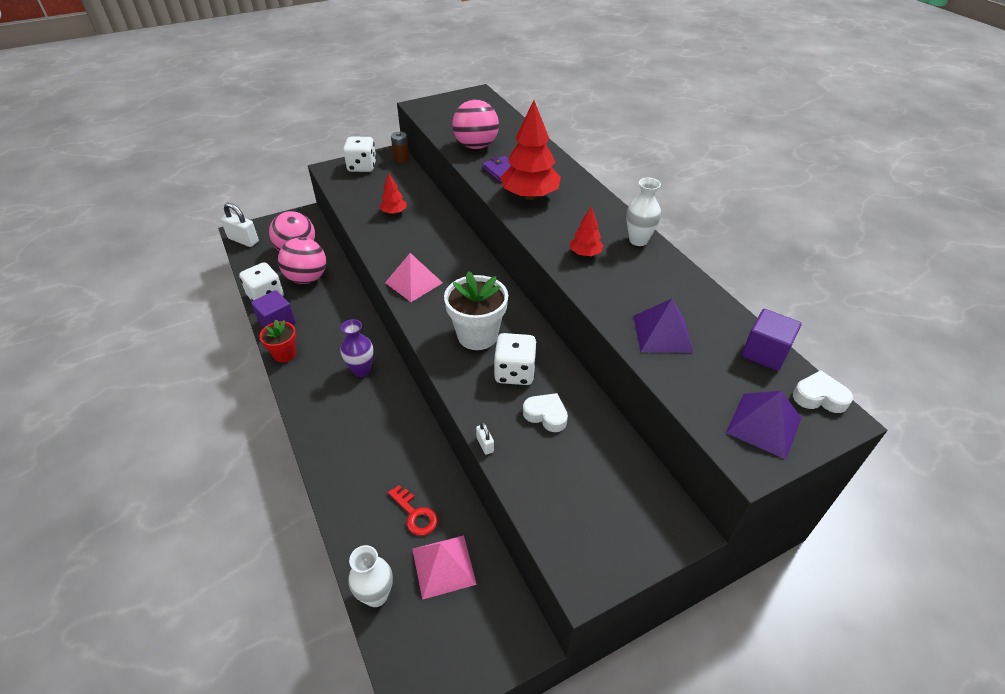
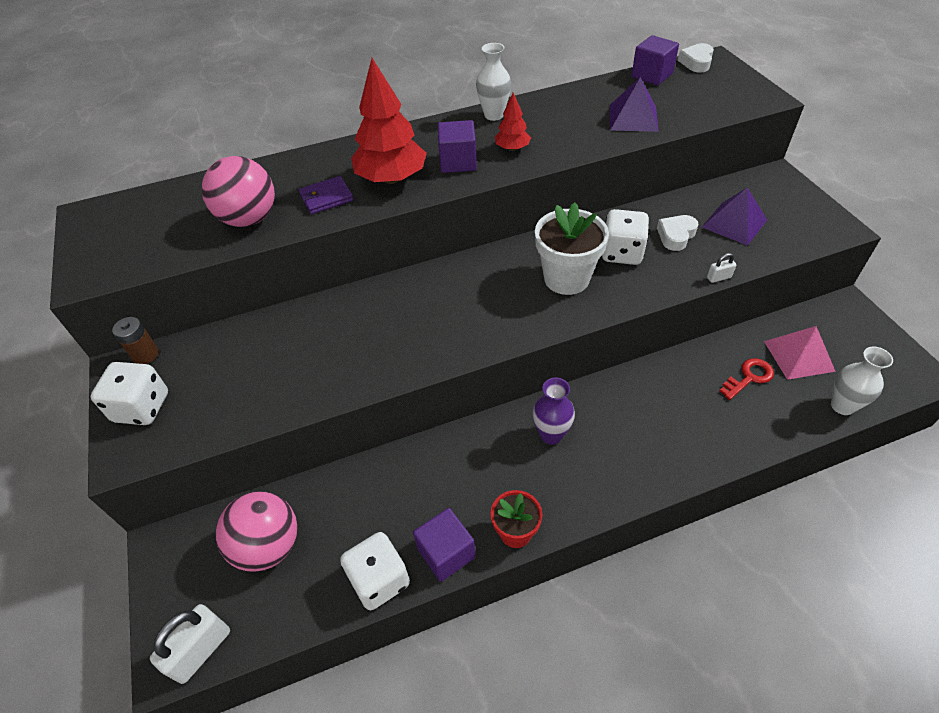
camera: 80 degrees left, 5 degrees up
pink ball [278,237,326,284] -> none
red tree [379,173,407,214] -> none
pink pyramid [385,253,443,302] -> none
purple pyramid [726,391,801,459] -> purple pyramid moved to [702,187,767,246]
none -> purple cube [438,120,477,173]

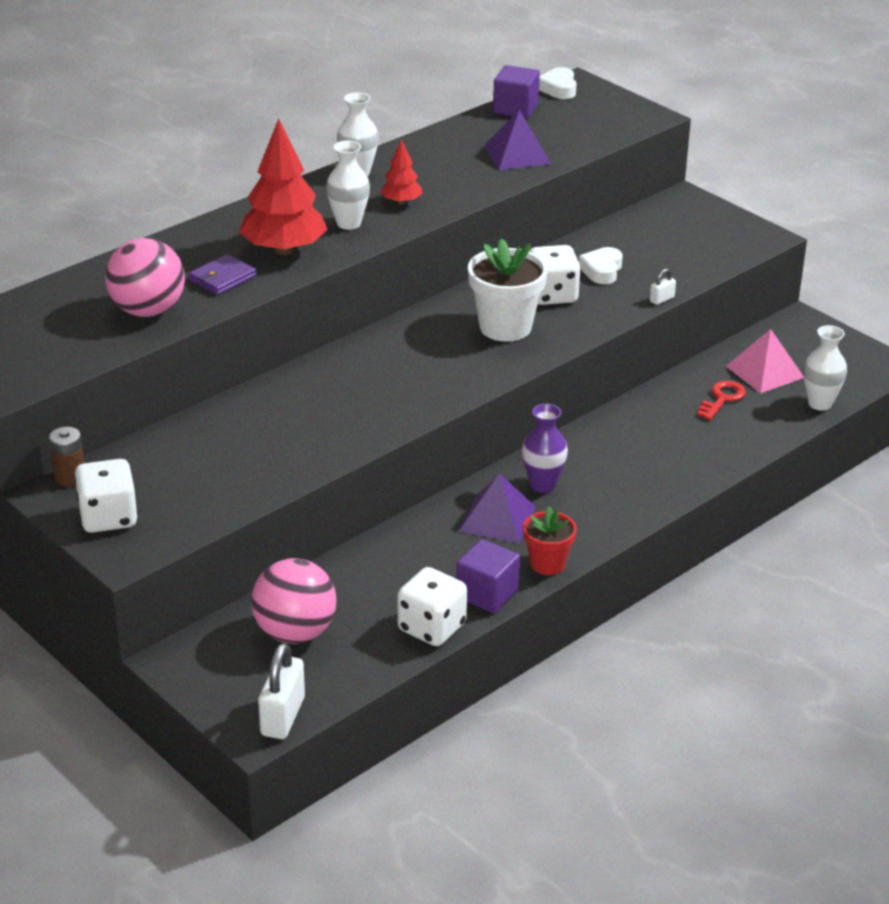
camera: 25 degrees left, 15 degrees down
purple cube [438,120,477,173] -> white vase [326,141,370,230]
purple pyramid [702,187,767,246] -> purple pyramid moved to [459,474,536,544]

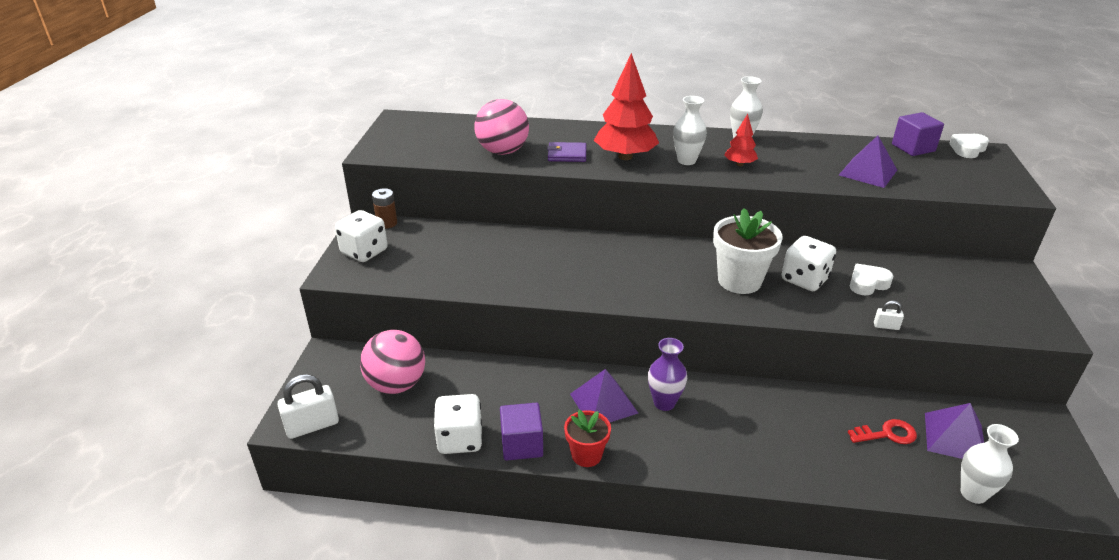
camera: 50 degrees right, 0 degrees up
pink pyramid [726,329,804,393] -> purple pyramid [925,403,984,459]

